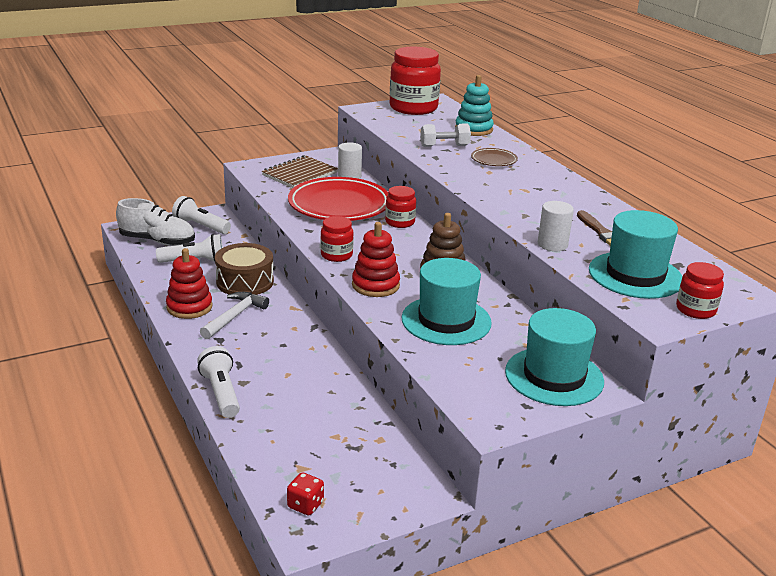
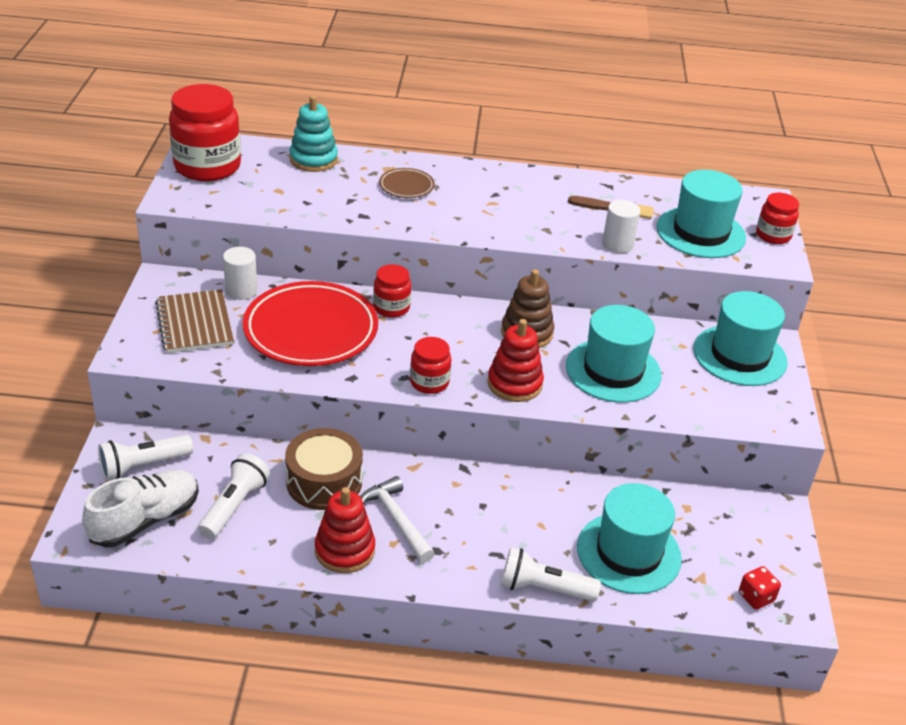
camera: 60 degrees left, 10 degrees up
white dumbbell [420,124,471,147] -> none
none -> turquoise hat [577,483,682,594]

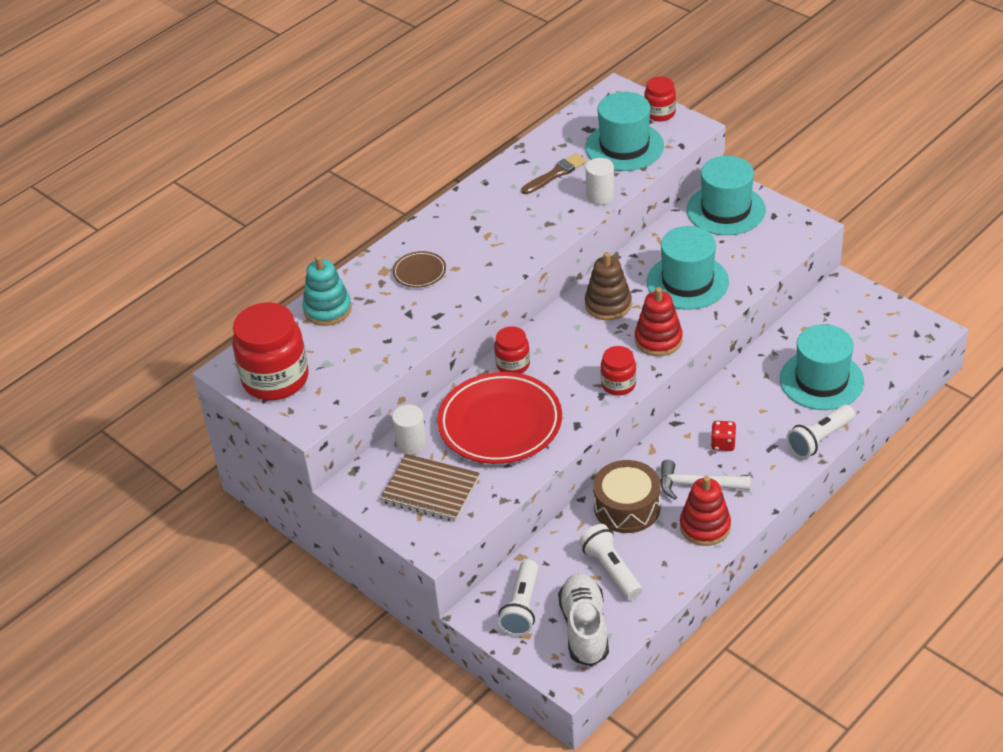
camera: 45 degrees left, 5 degrees up
red dice [739,566,781,610] -> red dice moved to [711,421,736,451]

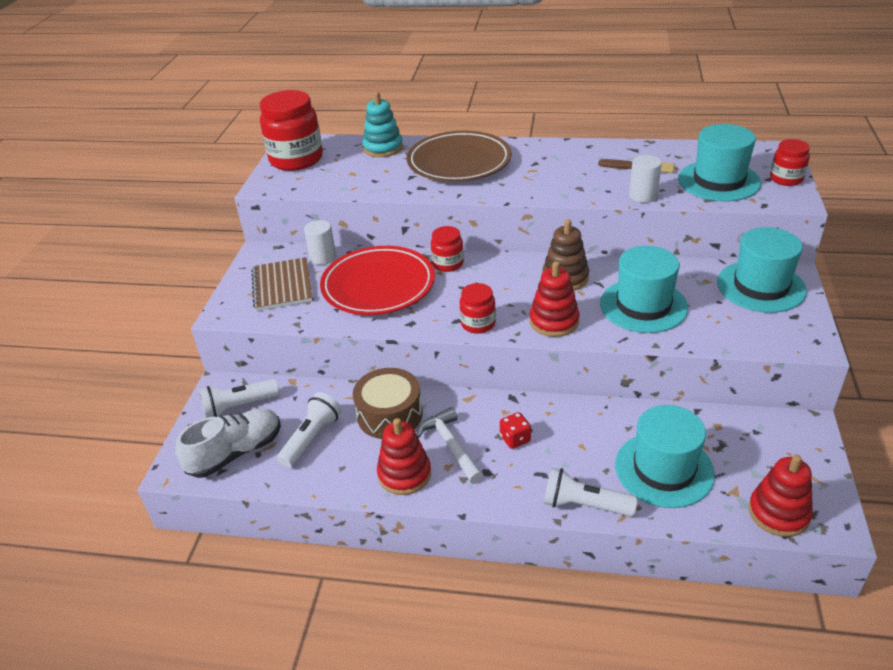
camera: 55 degrees right, 5 degrees down
brown plate [393,251,446,288] -> brown plate [407,131,512,182], size x2.22
none -> red stacking toy [749,455,813,537]

